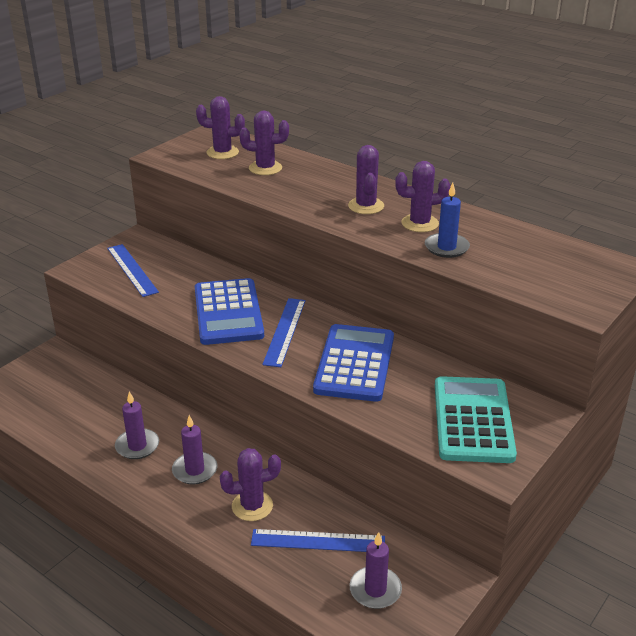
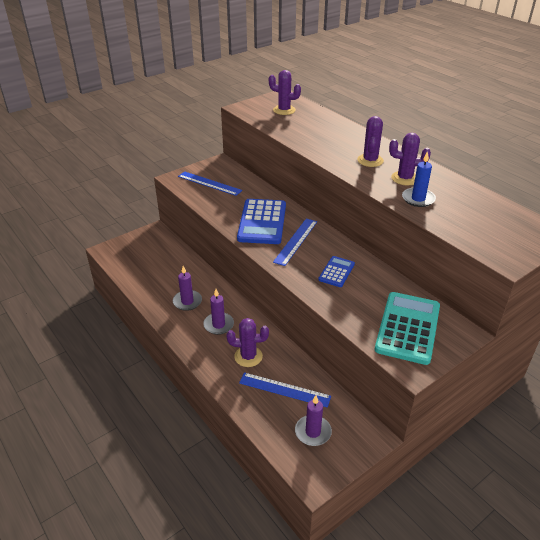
camera: 15 degrees right, 5 degrees up
blue ruler [107,244,159,297] -> blue ruler turned 45 degrees counterclockwise [178,171,242,196]
purple cactus [239,110,289,175] -> none
blue calculator [313,324,394,402] -> blue calculator [318,256,355,287], size x0.52

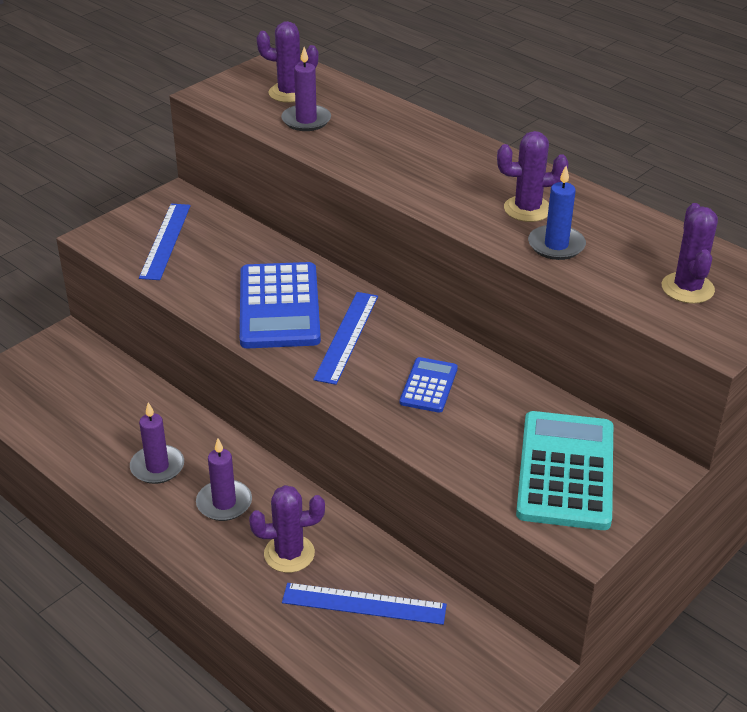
camera: 10 degrees left, 0 degrees up
blue ruler [178,171,242,196] -> blue ruler turned 75 degrees clockwise [139,203,191,280]
purple candle [295,395,332,446] -> purple candle moved to [281,47,331,131]
purple cactus [357,116,384,167] -> purple cactus moved to [662,203,718,304]

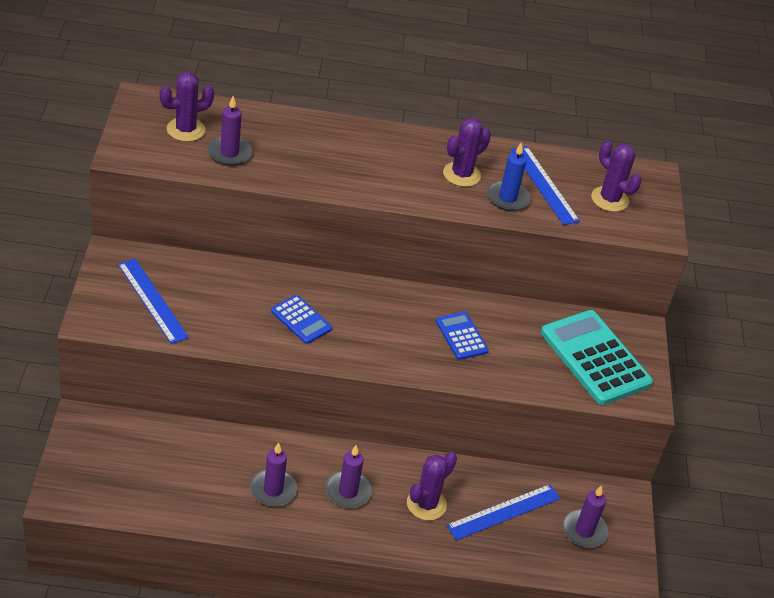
camera: 45 degrees left, 5 degrees up
blue calculator [240,262,321,348] -> blue calculator [271,295,332,344], size x0.52
blue ruler [313,292,378,385] -> blue ruler moved to [511,146,580,225]
none -> purple candle [562,485,608,548]

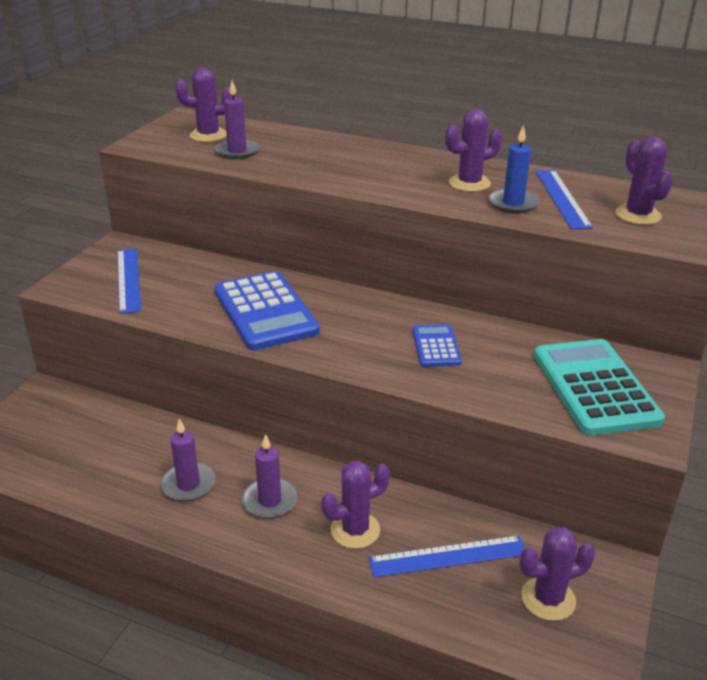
camera: 25 degrees right, 10 degrees down
blue calculator [271,295,332,344] -> blue calculator [214,271,320,350], size x1.91
purple candle [562,485,608,548] -> purple cactus [519,527,595,621]

